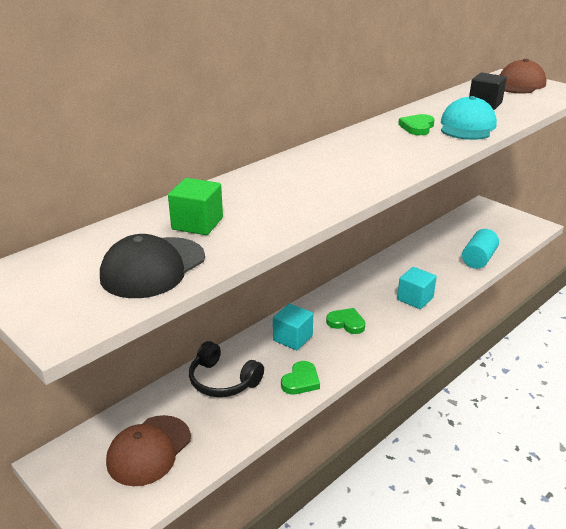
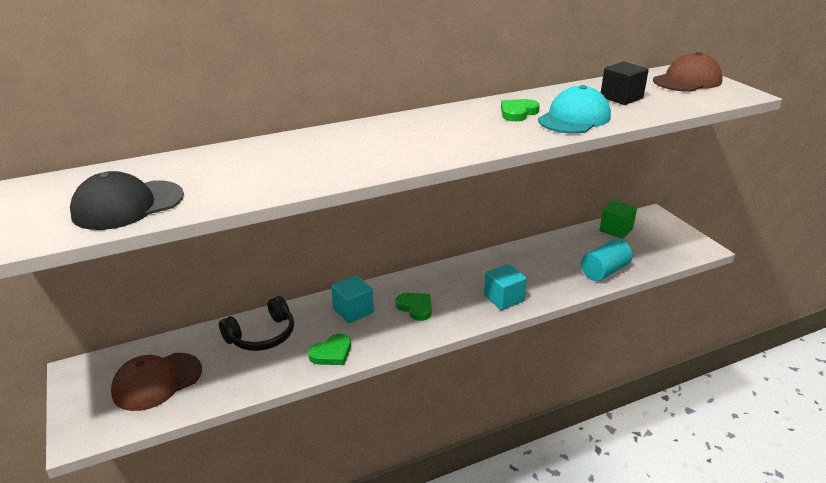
camera: 20 degrees right, 0 degrees up
green cube [168,178,223,235] -> green cube moved to [600,200,637,239]
black headphones [189,341,264,397] -> black headphones turned 90 degrees counterclockwise [219,296,294,351]

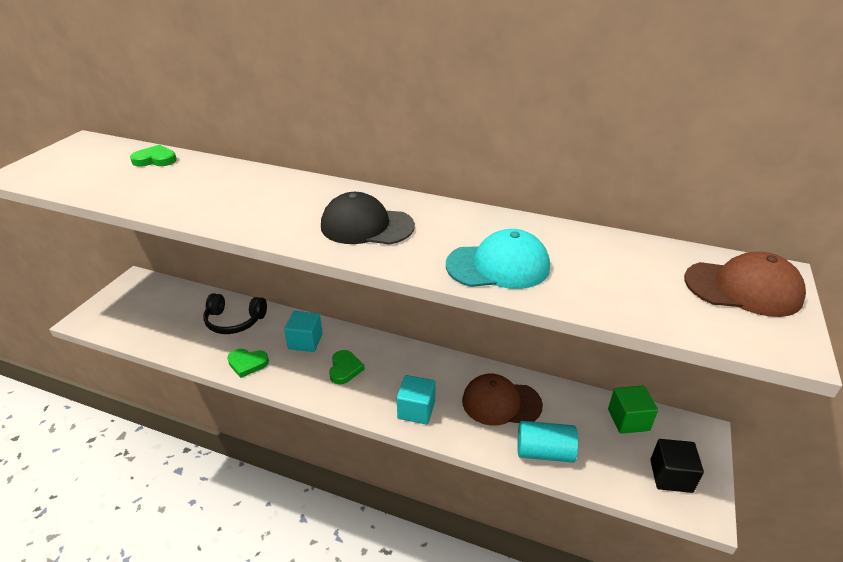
camera: 45 degrees right, 5 degrees up
black cap [70,171,184,230] -> black cap moved to [321,192,415,245]
brown cap [111,353,202,411] -> brown cap moved to [462,374,543,426]
green heart [501,99,540,121] -> green heart moved to [130,145,177,167]
black cube [601,62,649,105] -> black cube moved to [650,439,704,493]

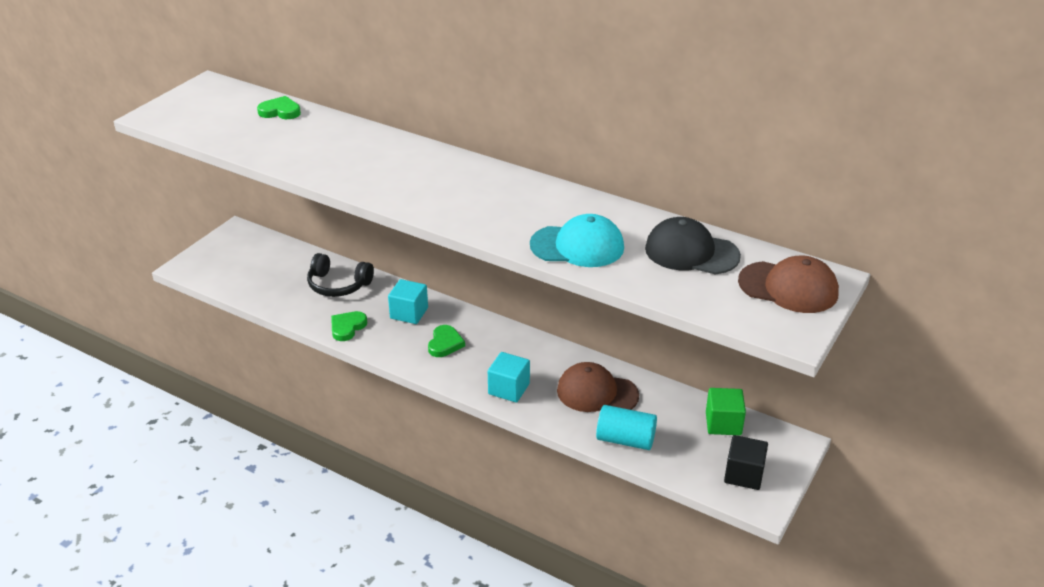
camera: 10 degrees right, 0 degrees up
green heart [227,349,269,378] -> green heart turned 105 degrees clockwise [331,311,367,341]
black cap [321,192,415,245] -> black cap moved to [645,217,741,274]

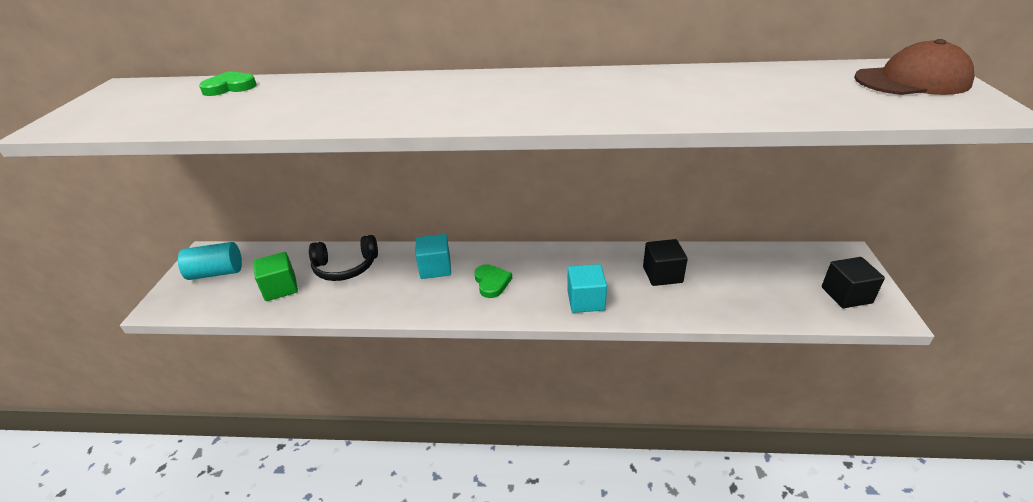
camera: 25 degrees left, 0 degrees up
green heart [331,311,367,341] -> none
turquoise cap [530,214,624,267] -> none
brown cap [557,362,639,412] -> black cube [643,239,688,286]
turquoise cylinder [596,405,657,450] -> turquoise cylinder moved to [178,242,242,280]
black cap [645,217,741,274] -> none
green cube [706,388,746,435] -> green cube moved to [254,252,298,301]

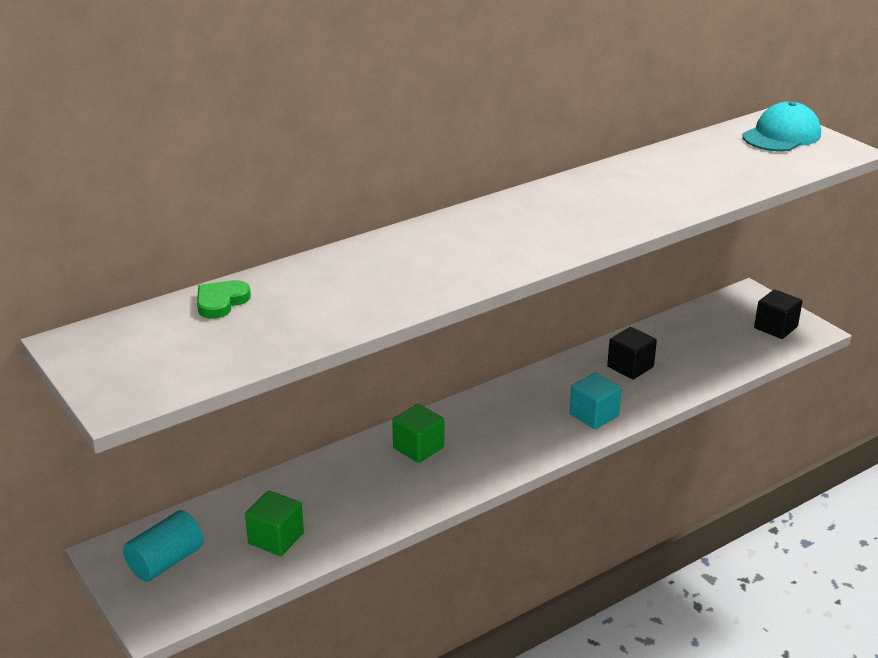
camera: 40 degrees left, 5 degrees down
black headphones [309,235,378,281] -> none
turquoise cube [416,234,451,279] -> green cube [392,404,444,463]
green heart [475,264,512,298] -> none
brown cap [854,39,975,95] -> turquoise cap [743,101,821,152]

